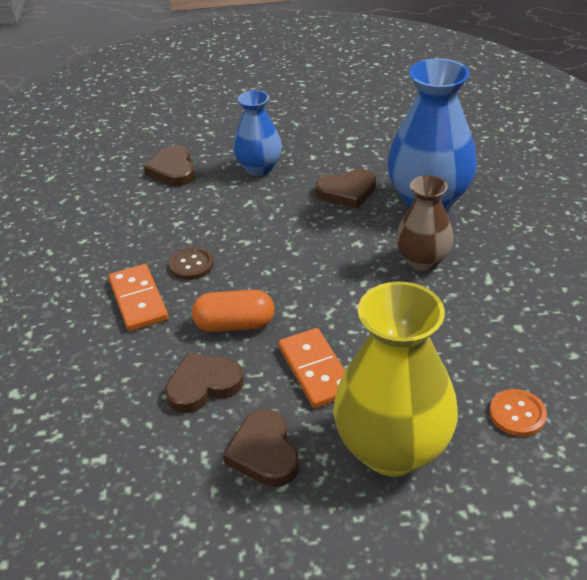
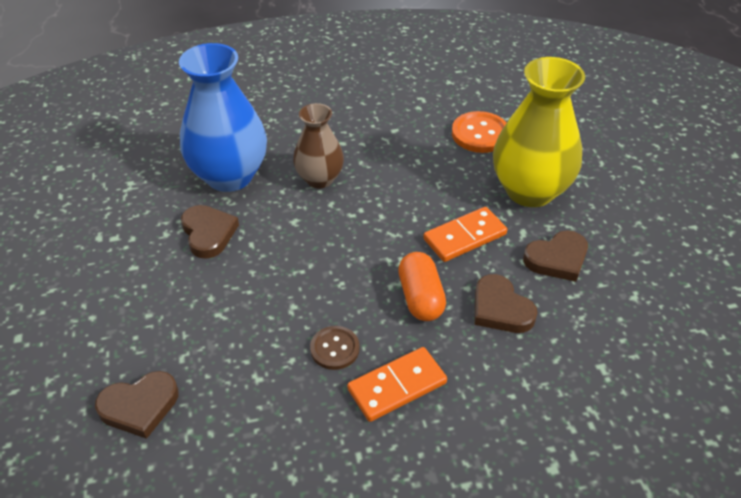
camera: 100 degrees left, 5 degrees up
blue vase [233,90,282,176] -> none
orange button [489,389,547,436] -> orange button [452,111,507,153], size x1.52

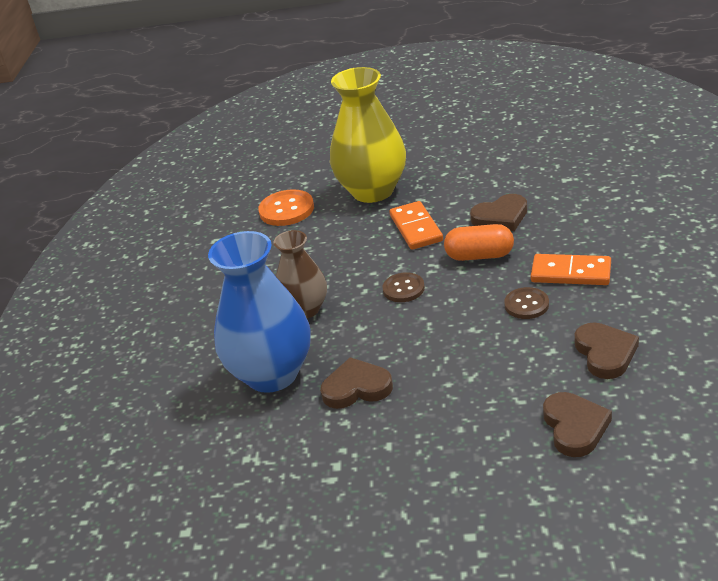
camera: 70 degrees left, 10 degrees down
orange domino [347,347,447,422] -> orange domino turned 60 degrees counterclockwise [531,254,611,285]
brown heart [523,230,588,282] -> brown heart moved to [575,323,639,379]
none -> brown button [382,272,425,302]

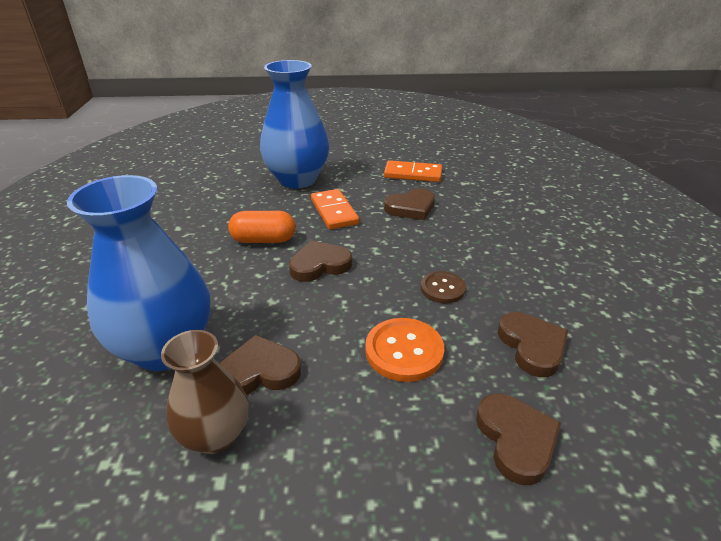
camera: 10 degrees left, 0 degrees up
orange button [258,189,314,226] -> orange button moved to [365,318,445,382]
brown vase [273,230,327,318] -> brown vase moved to [161,330,249,454]
yellow vase [330,67,406,203] -> blue vase [260,60,329,188]
brown button [382,272,425,302] -> brown heart [289,240,352,282]
orange capsule [444,224,514,261] -> orange capsule moved to [228,211,296,243]
orange domino [531,254,611,285] -> orange domino moved to [384,160,442,182]

